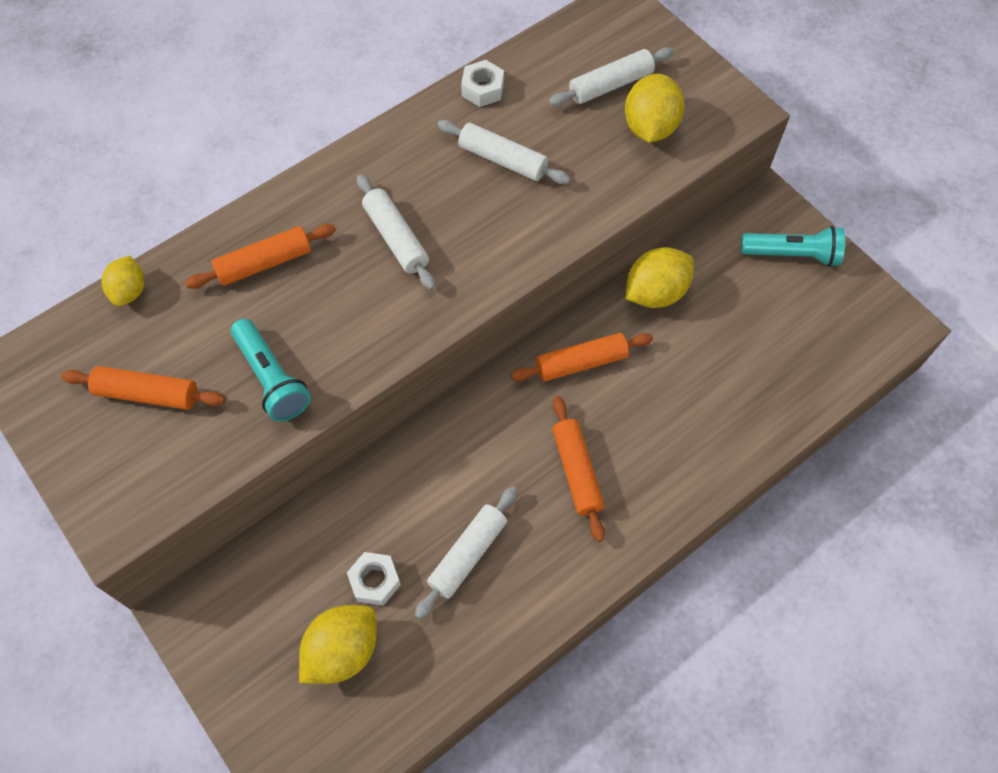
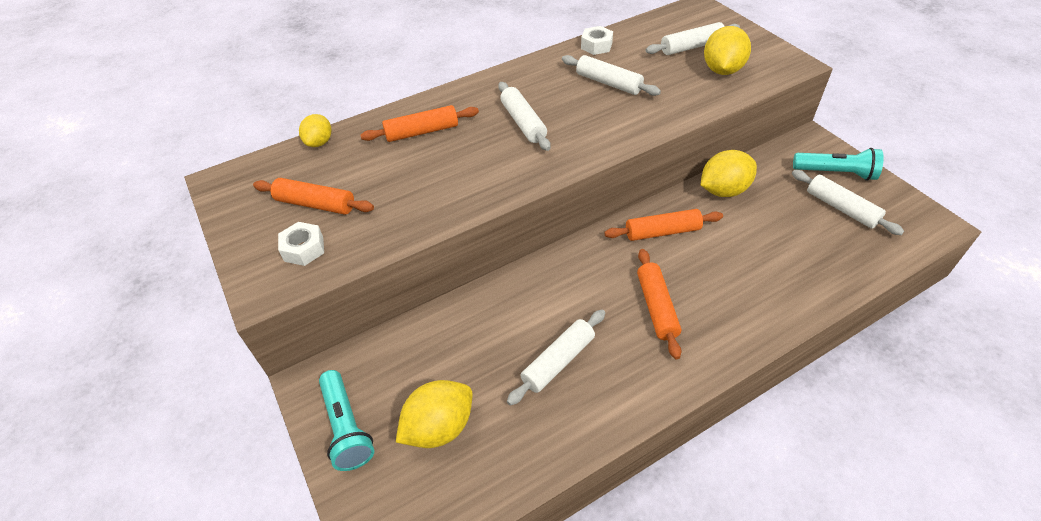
camera: 10 degrees right, 15 degrees down
turquoise flashlight [231,318,311,422] -> turquoise flashlight moved to [319,370,374,471]
white nut [347,552,401,606] -> white nut moved to [278,222,324,266]
none -> white rolling pin [792,170,904,235]

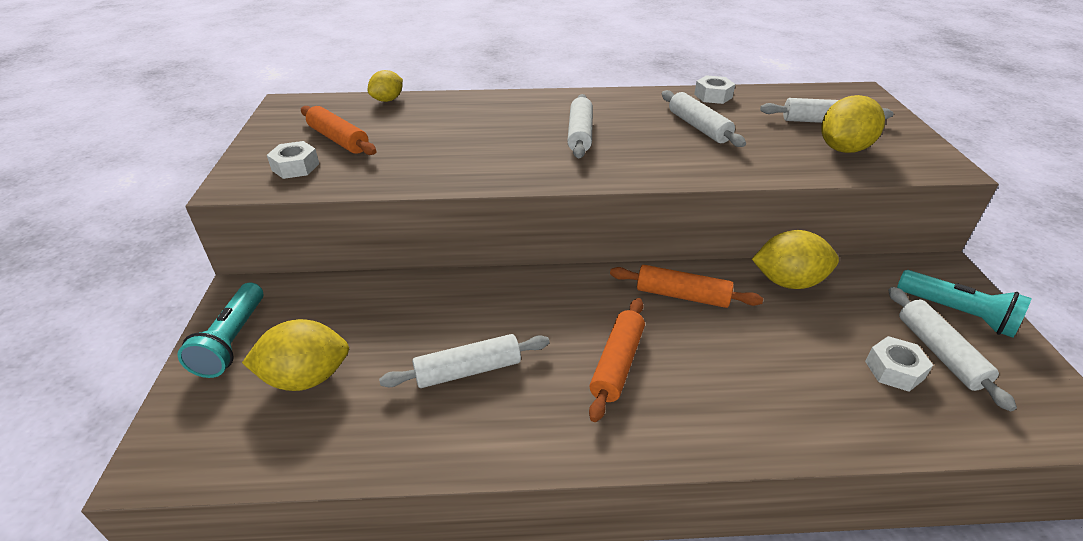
camera: 25 degrees right, 10 degrees down
orange rolling pin [360,105,479,142] -> none
none -> white nut [865,336,933,392]

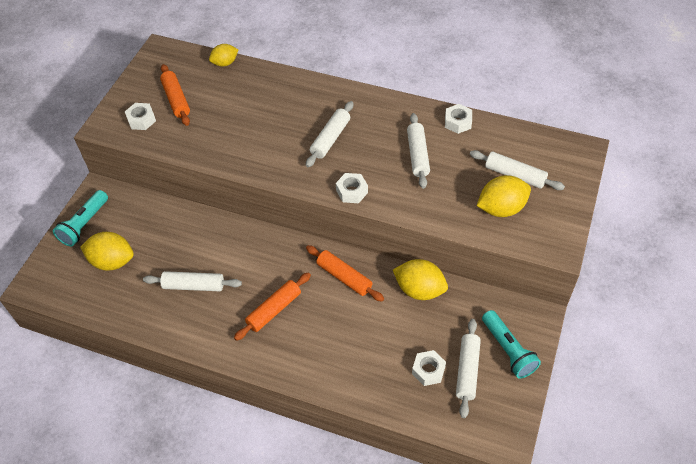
camera: 25 degrees right, 15 degrees up
none -> white nut [336,173,368,203]

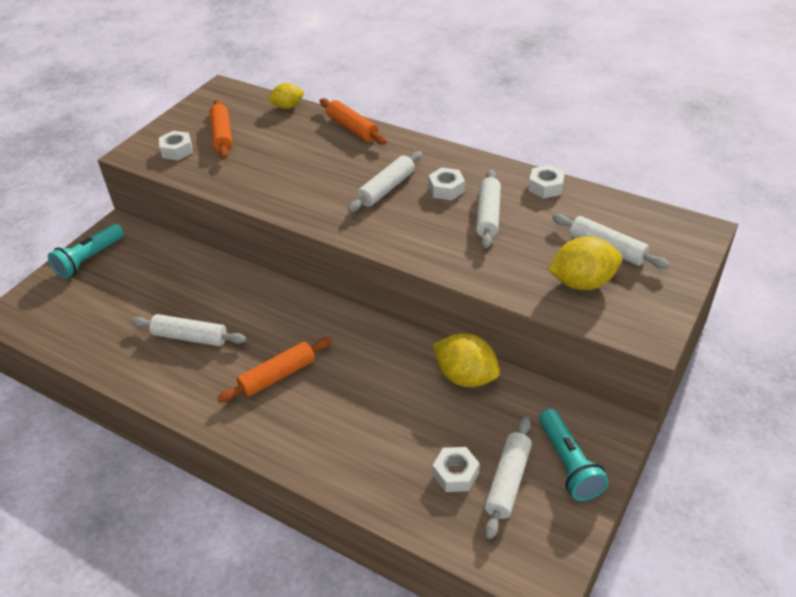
camera: 10 degrees right, 10 degrees down
yellow lemon [80,232,134,270] -> none
orange rolling pin [306,245,384,302] -> orange rolling pin moved to [320,98,387,145]
white nut [336,173,368,203] -> white nut moved to [428,167,465,200]

